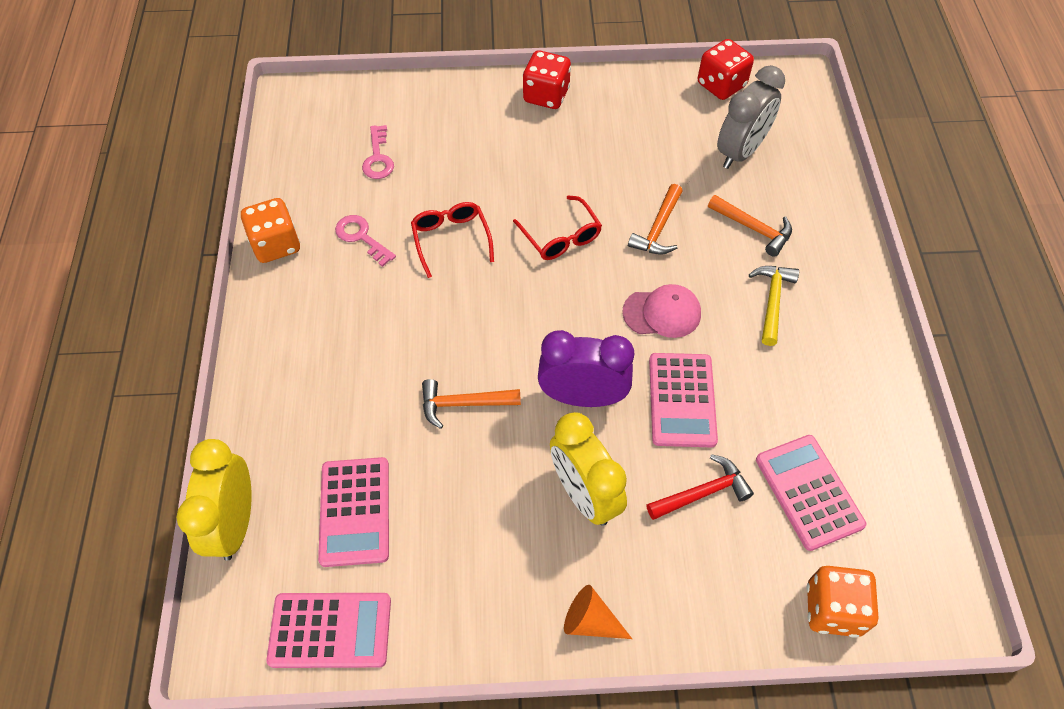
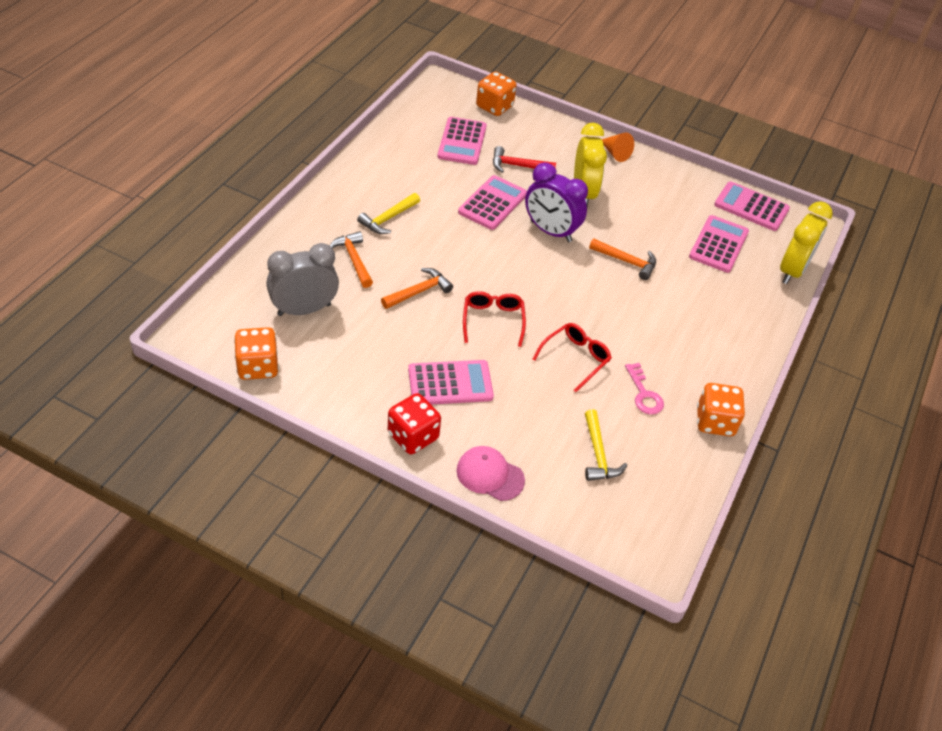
camera: 155 degrees left, 10 degrees down
pink key [362,125,394,179] -> yellow hammer [585,409,627,481]
red glasses [411,202,494,278] -> red glasses turned 150 degrees counterclockwise [532,323,612,392]
pink cap [622,284,701,338] -> pink cap moved to [457,446,525,501]
red dice [698,39,754,100] -> orange dice [234,327,279,380]
none -> pink calculator [408,360,494,405]

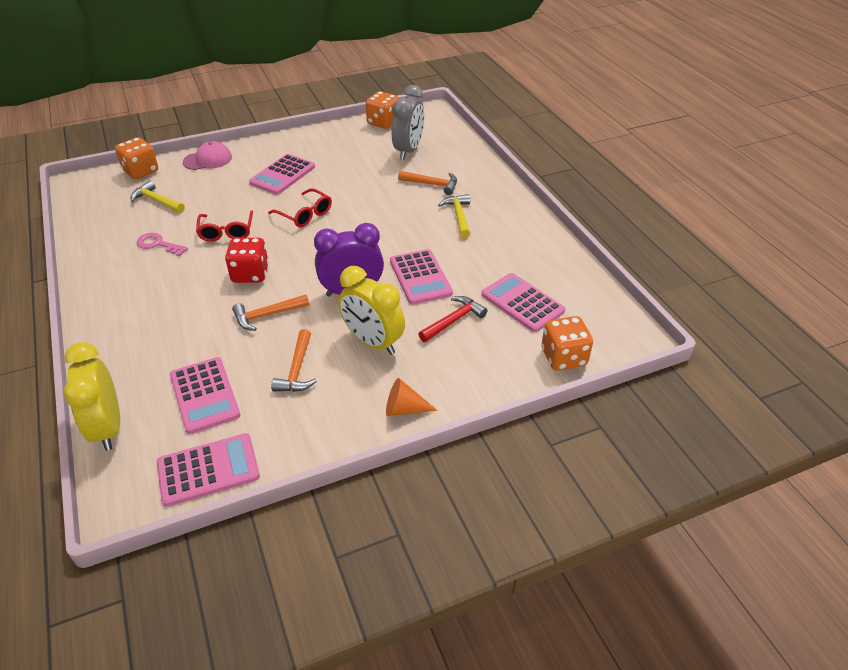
camera: 135 degrees right, 5 degrees down
orange hammer [381,268,453,309] -> orange hammer moved to [271,329,317,392]
red dice [388,393,441,454] -> red dice moved to [225,238,269,283]
orange dice [697,383,745,436] -> orange dice moved to [115,137,158,179]

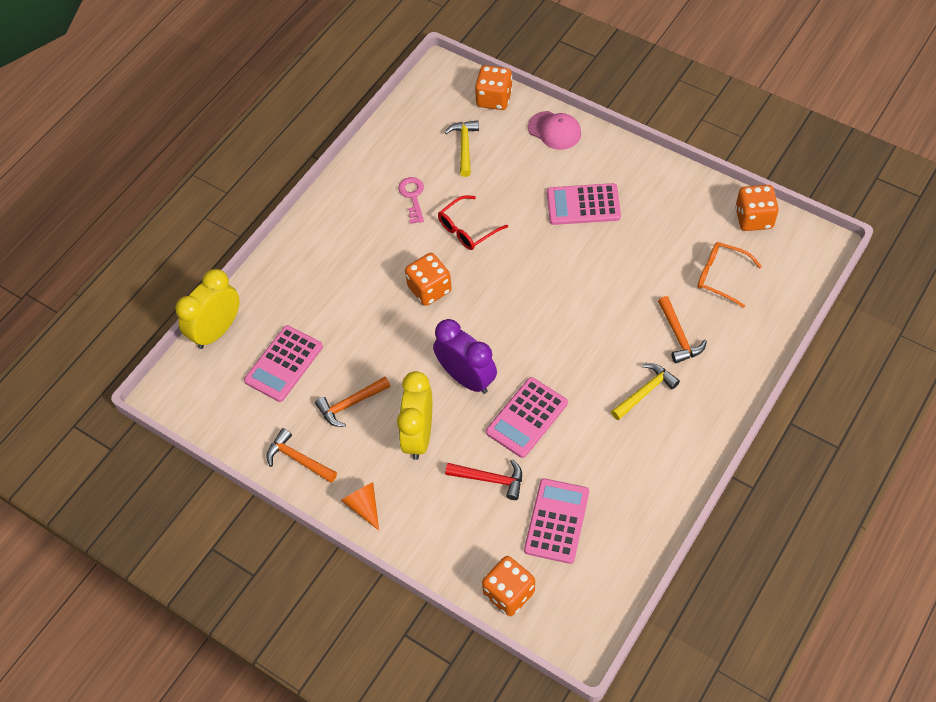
camera: 60 degrees right, 15 degrees up
pink calculator [157,433,260,507] -> none
red dice [225,238,269,283] -> orange dice [405,253,452,306]
orange hammer [232,294,309,331] -> orange hammer moved to [266,428,337,483]
red glasses [268,188,332,227] -> none
grey clock [392,85,424,160] -> orange glasses [698,242,762,308]

